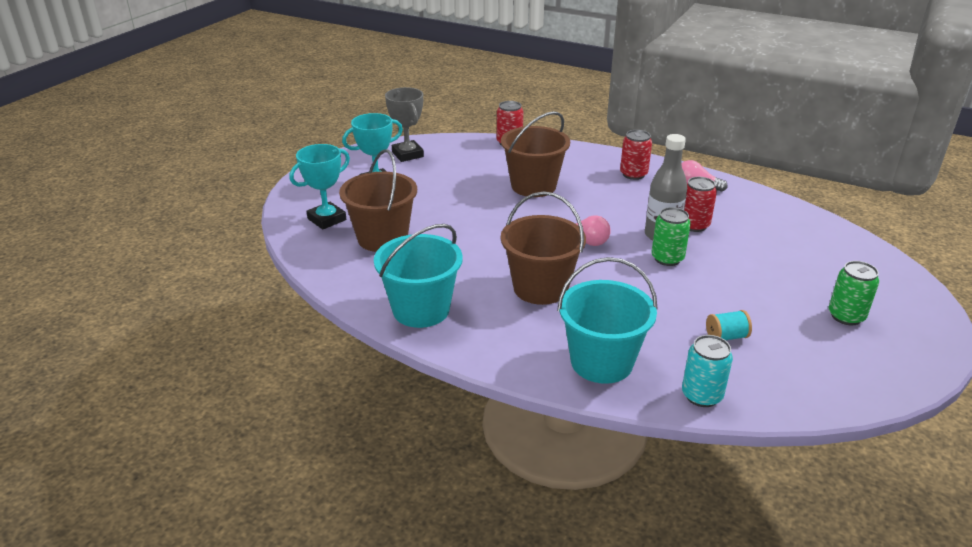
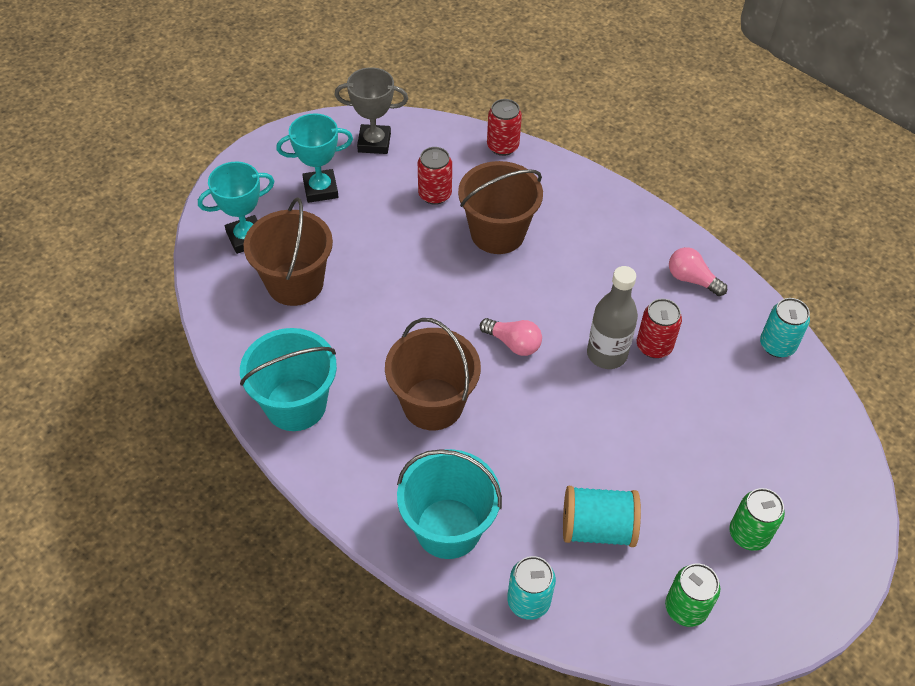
camera: 15 degrees right, 20 degrees up
grey trophy [385,87,424,162] -> grey trophy turned 75 degrees counterclockwise [335,67,408,154]
red can [620,130,652,180] -> red can moved to [418,147,452,205]
green can [652,207,691,266] -> green can moved to [665,563,720,627]
turquoise spool [706,310,752,340] -> turquoise spool [563,486,641,547], size x1.78
none -> turquoise can [760,298,810,358]

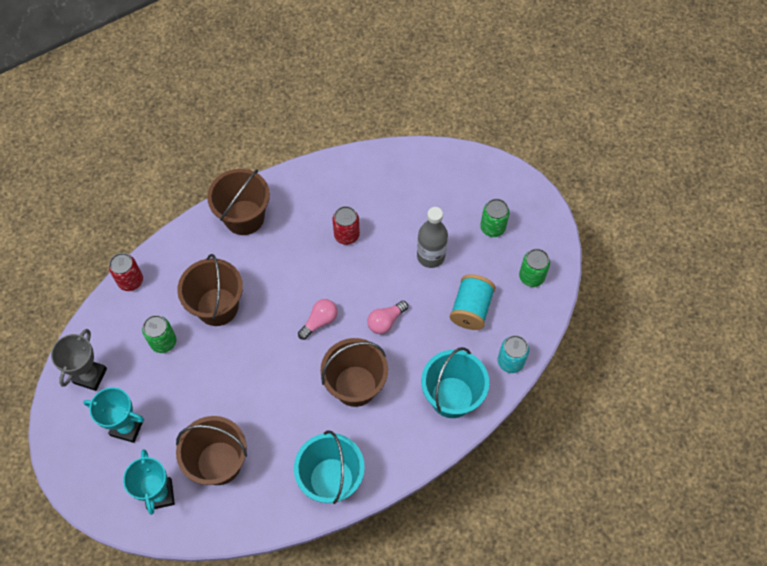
camera: 75 degrees left, 10 degrees up
turquoise trophy [276,113,353,203] -> turquoise trophy turned 75 degrees counterclockwise [83,387,144,443]
red can [418,147,452,205] -> green can [142,315,176,353]
grey bottle [587,266,638,369] -> grey bottle moved to [417,207,448,268]
pink light bulb [669,247,727,296] -> pink light bulb moved to [367,301,408,334]
turquoise can [760,298,810,358] -> none
none -> brown bucket [207,169,270,235]

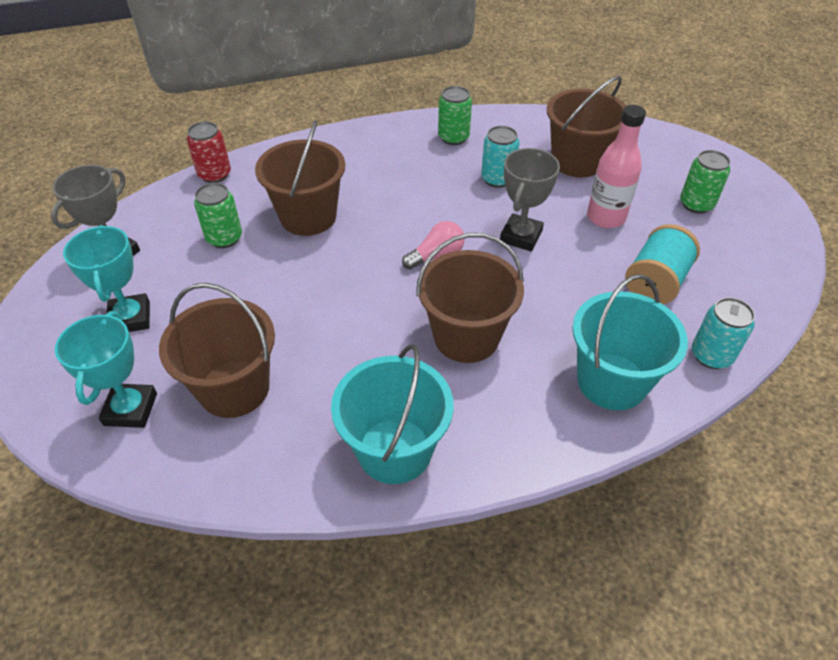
camera: 15 degrees right, 15 degrees down
turquoise trophy [83,387,144,443] -> turquoise trophy turned 45 degrees clockwise [63,225,150,332]
brown bucket [207,169,270,235] -> brown bucket moved to [547,76,626,177]
red can [332,206,360,245] -> turquoise can [481,126,519,188]
pink light bulb [367,301,408,334] -> none
grey bottle [417,207,448,268] -> pink bottle [587,105,646,228]
green can [519,249,550,287] -> green can moved to [438,86,472,145]
none -> grey trophy [500,148,560,251]

